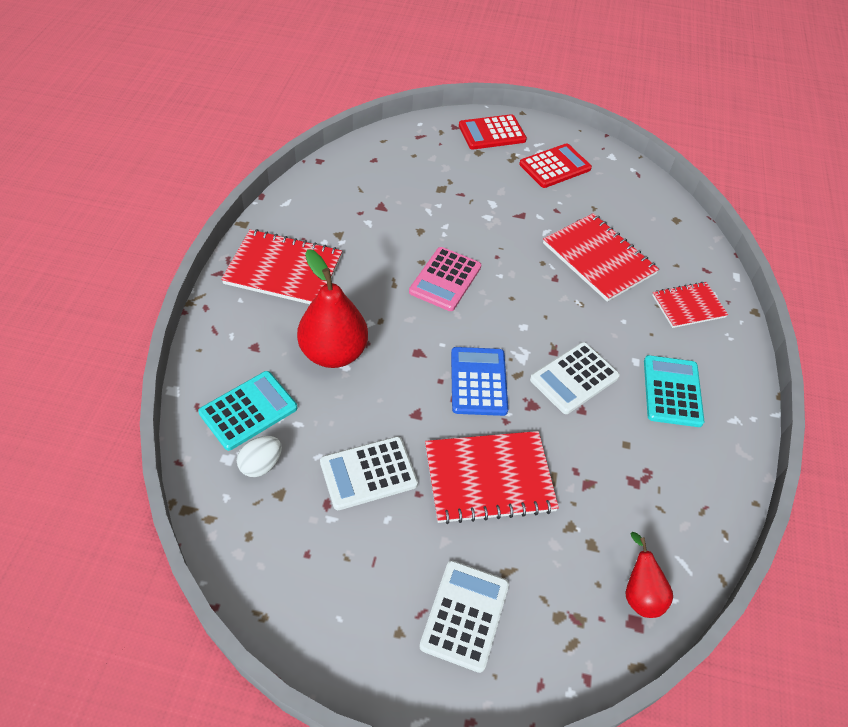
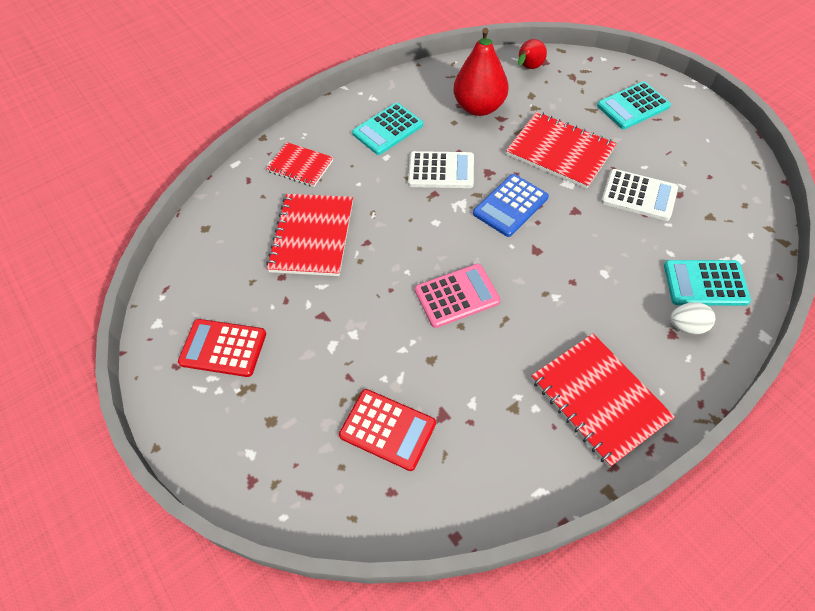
camera: 130 degrees left, 5 degrees up
white egg [237,436,282,477] -> white egg moved to [670,302,715,334]
red pear [297,249,368,368] -> red pear moved to [454,28,509,116]
white calculator [419,561,509,673] -> turquoise calculator [597,81,671,129]
red calculator [459,114,527,149] -> red calculator moved to [339,389,436,471]

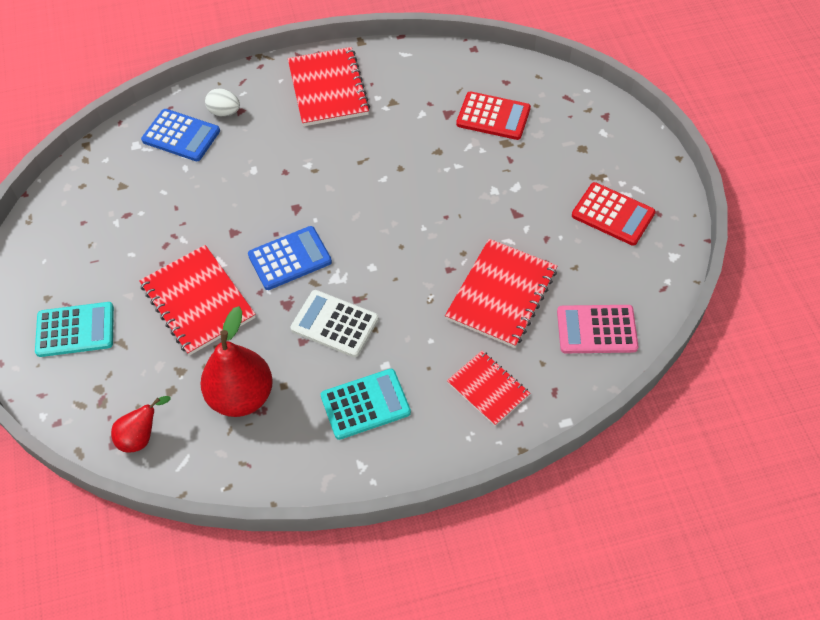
camera: 160 degrees left, 0 degrees up
red calculator [339,389,436,471] -> red calculator turned 150 degrees clockwise [456,92,531,140]
pink calculator [415,264,501,328] -> pink calculator moved to [557,305,638,353]
white calculator [601,169,678,221] -> none
turquoise calculator [664,260,751,306] -> blue calculator [141,109,220,161]

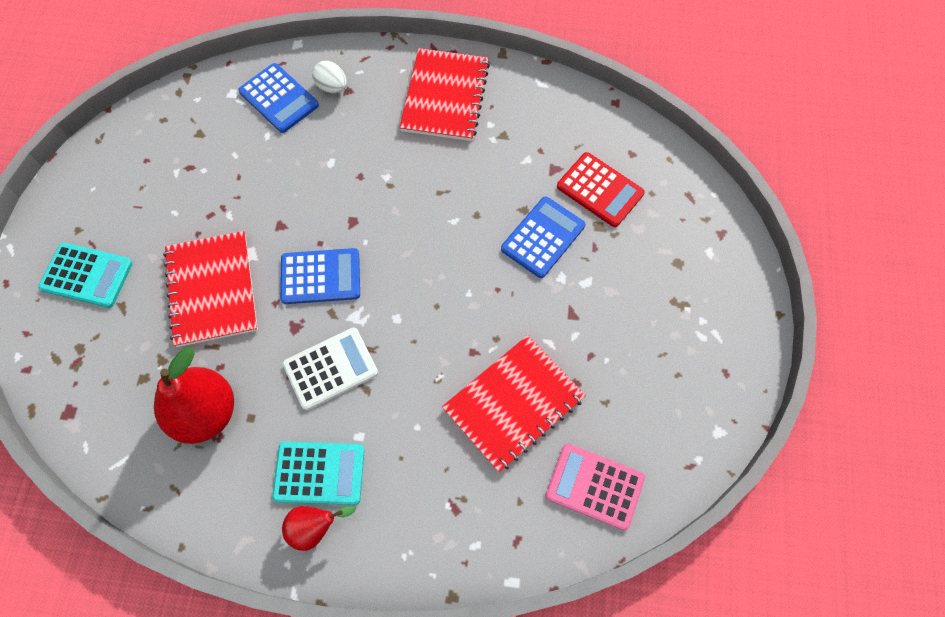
camera: 20 degrees right, 10 degrees up
red pear [111,396,170,453] -> red pear moved to [282,506,356,551]
white calculator [291,290,379,357] -> white calculator turned 105 degrees clockwise [283,327,378,410]
red notebook [447,351,530,426] -> none
red calculator [572,182,656,246] -> none
none -> blue calculator [501,196,585,278]

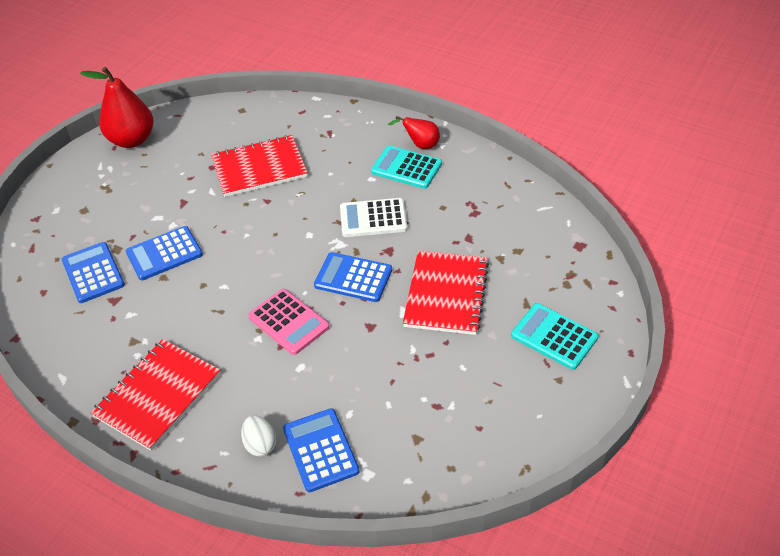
camera: 155 degrees left, 20 degrees down
red pear [154,347,234,444] -> red pear moved to [80,67,154,148]
pink calculator [546,443,645,531] -> pink calculator moved to [248,289,330,355]
red calculator [557,152,645,227] -> blue calculator [62,242,125,303]

